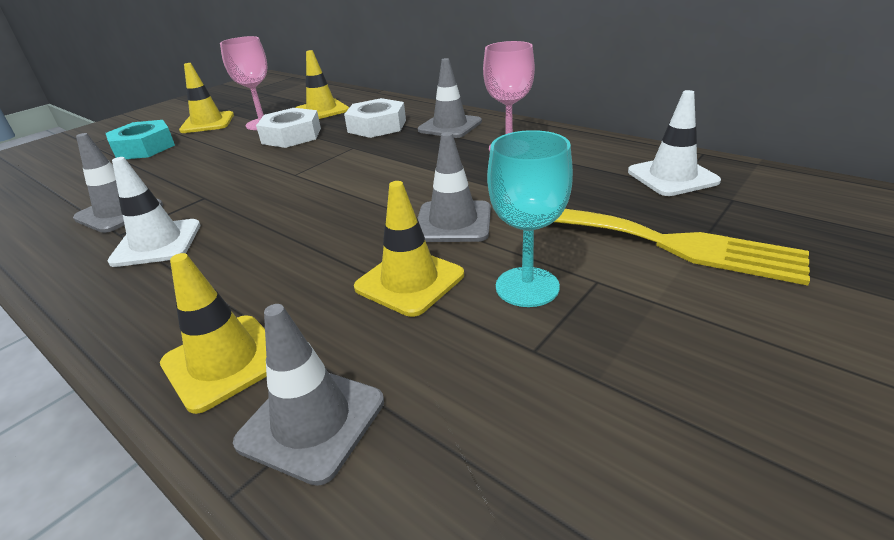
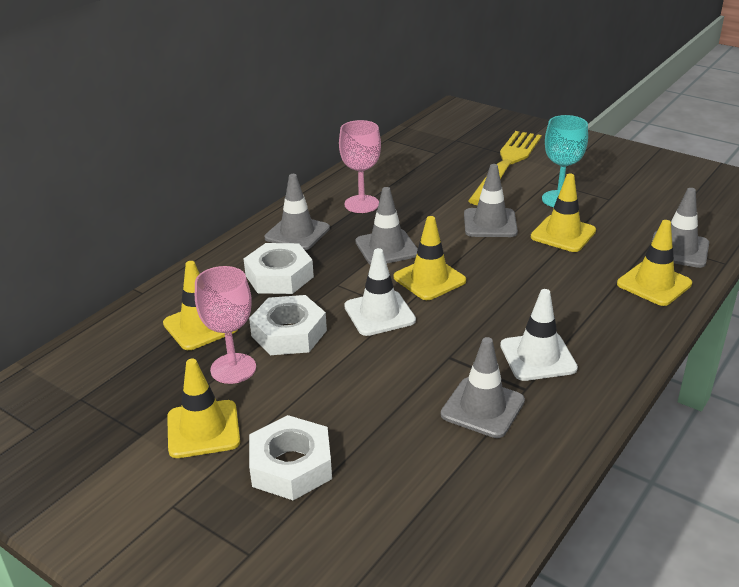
camera: 95 degrees left, 0 degrees up
turquoise nut [106,120,175,159] -> white nut [249,415,332,500]
white traffic cone [628,90,721,196] -> white traffic cone moved to [344,248,416,336]
none -> grey traffic cone [356,187,418,265]
none -> yellow traffic cone [394,216,466,300]

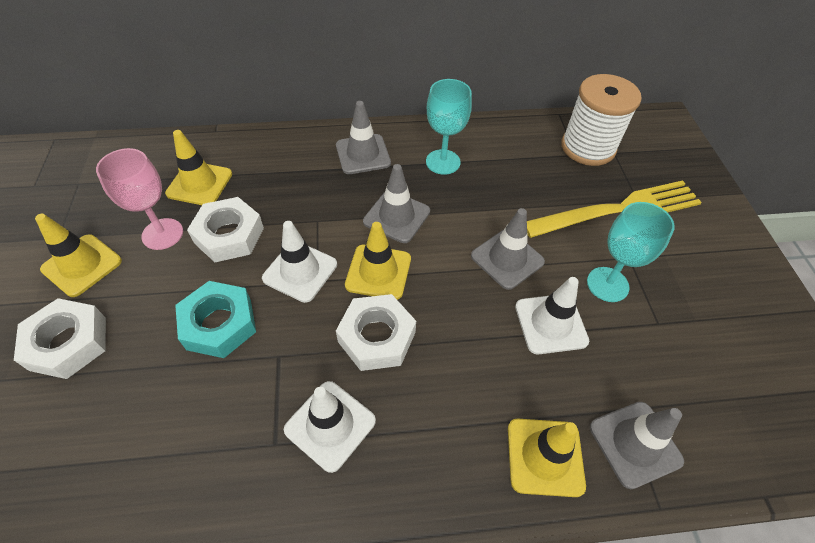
camera: 45 degrees right, 20 degrees up
white nut [244,243,314,294] -> white nut moved to [336,294,416,371]
pink goblet [339,120,381,213] -> turquoise goblet [426,79,472,175]
grey traffic cone [441,337,525,438] -> none
yellow traffic cone [531,174,596,252] -> white traffic cone [515,277,589,354]
none -> turquoise nut [175,281,256,358]
none -> white spool [561,74,642,166]

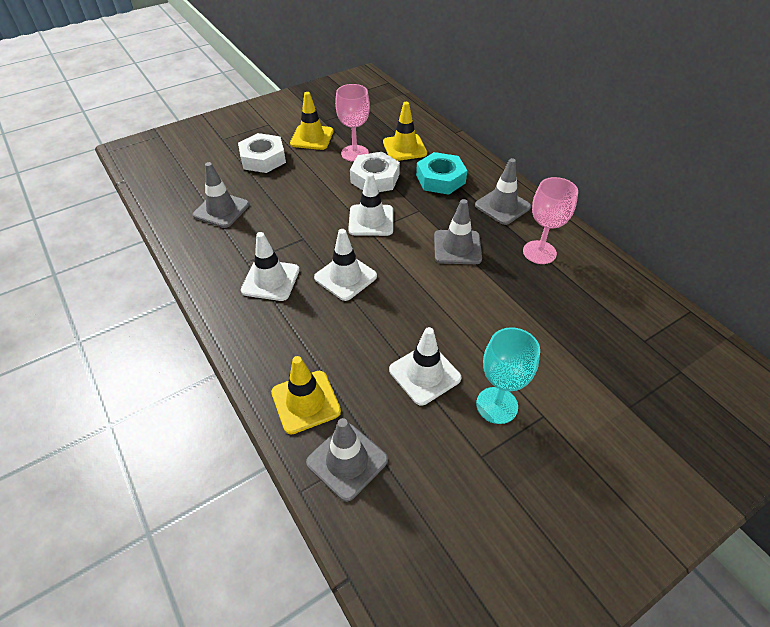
camera: 65 degrees right, 5 degrees down
turquoise nut [175,281,256,358] -> turquoise nut moved to [416,152,467,195]
white nut [336,294,416,371] -> white traffic cone [314,229,377,301]
yellow traffic cone [345,222,411,300] -> none
turquoise goblet [426,79,472,175] -> pink goblet [523,177,578,264]
grey traffic cone [471,208,545,290] -> grey traffic cone moved to [193,162,249,228]
yellow fork [527,180,702,238] -> none
white spool [561,74,642,166] -> none

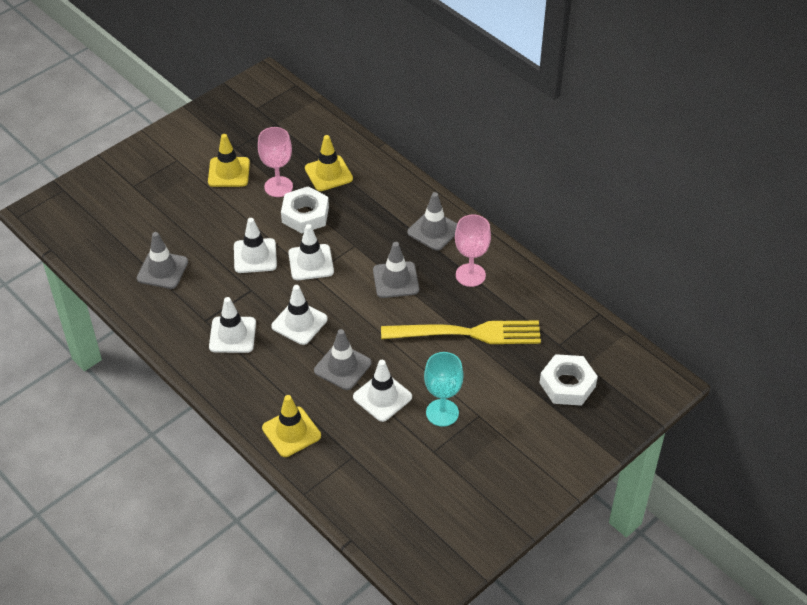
camera: 10 degrees left, 0 degrees up
white nut [238,133,286,173] -> white nut moved to [540,354,598,406]
grey traffic cone [306,418,388,502] -> grey traffic cone moved to [314,329,371,390]
turquoise nut [416,152,467,195] -> none
none -> white traffic cone [234,218,277,273]
none -> yellow fork [381,321,541,344]

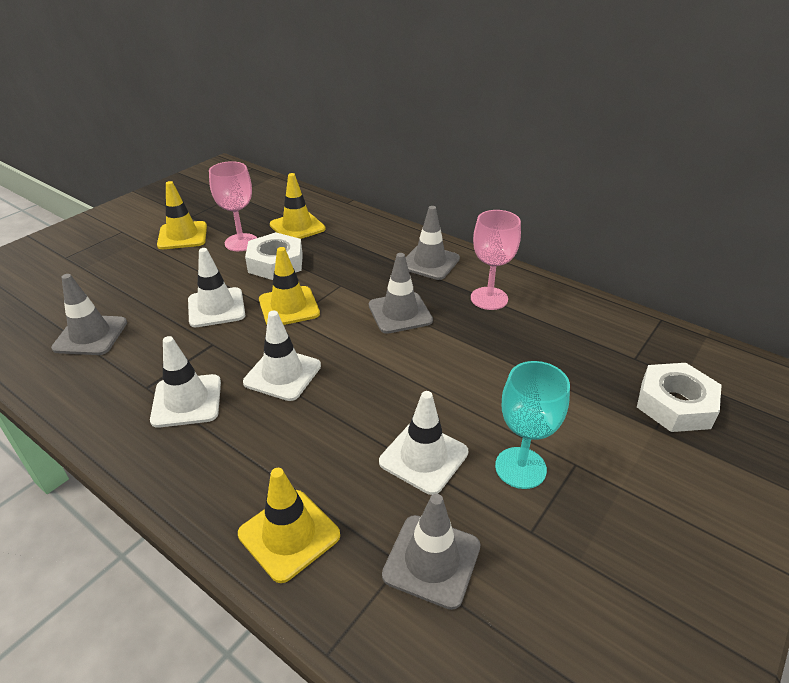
camera: 10 degrees left, 10 degrees down
white traffic cone [288,224,334,280] -> yellow traffic cone [259,247,320,325]
grey traffic cone [314,329,371,390] -> grey traffic cone moved to [382,494,481,610]
yellow fork [381,321,541,344] -> none

